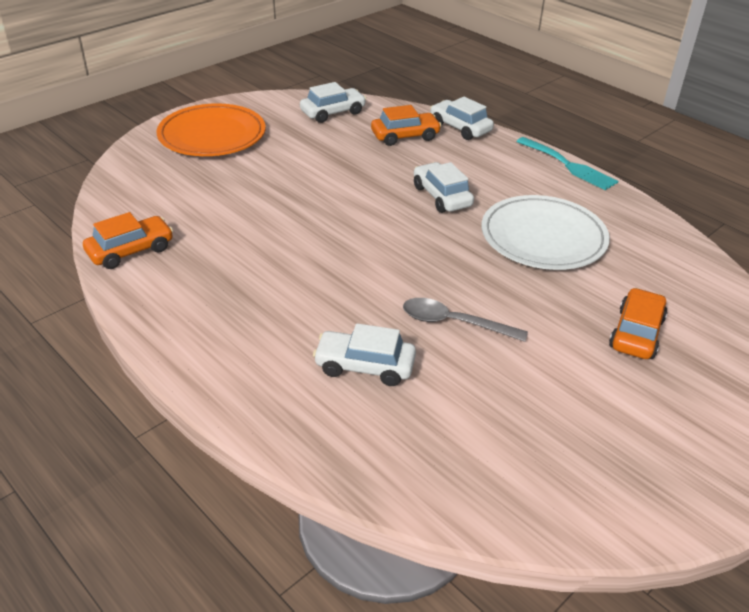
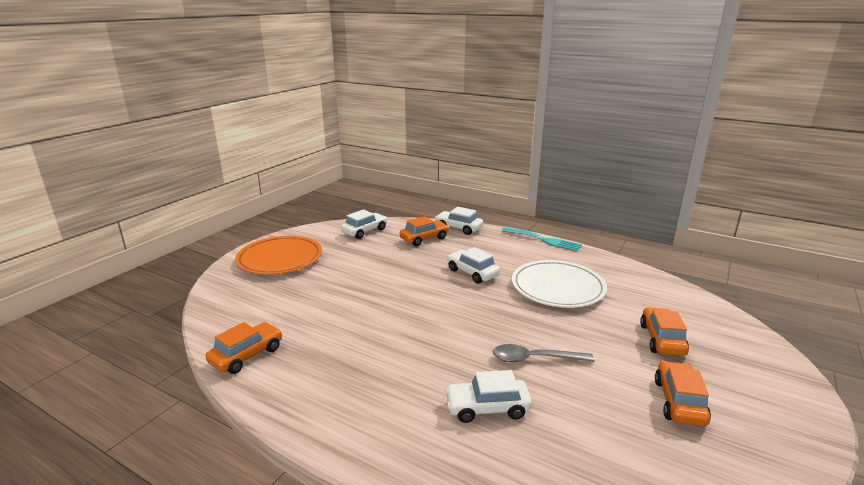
camera: 15 degrees left, 15 degrees down
none -> orange car [655,361,711,427]

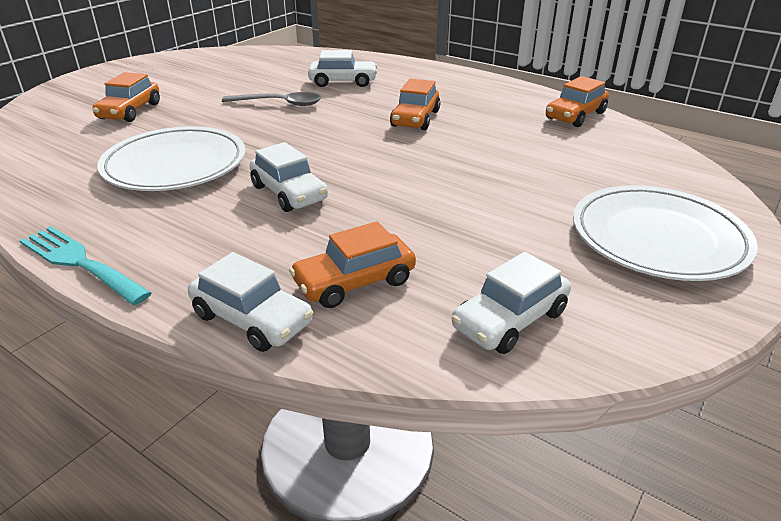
camera: 175 degrees left, 10 degrees up
orange plate [235,236,322,275] -> white plate [573,185,758,281]
orange car [655,361,711,427] -> orange car moved to [390,79,440,130]

